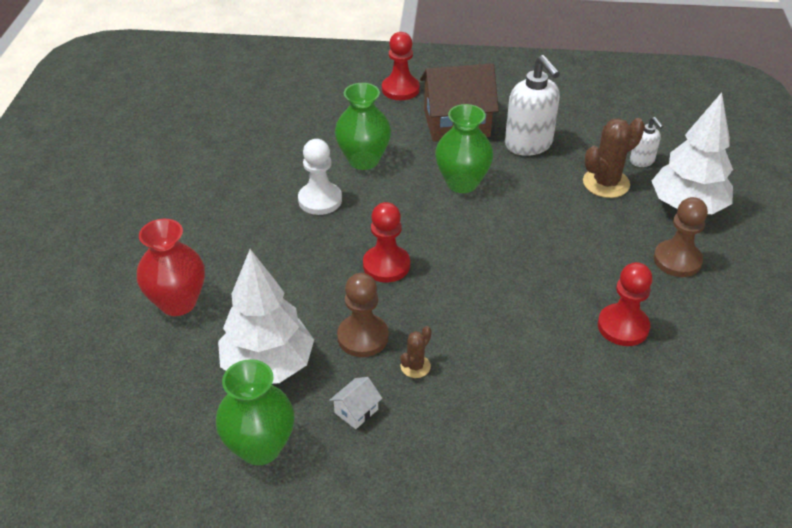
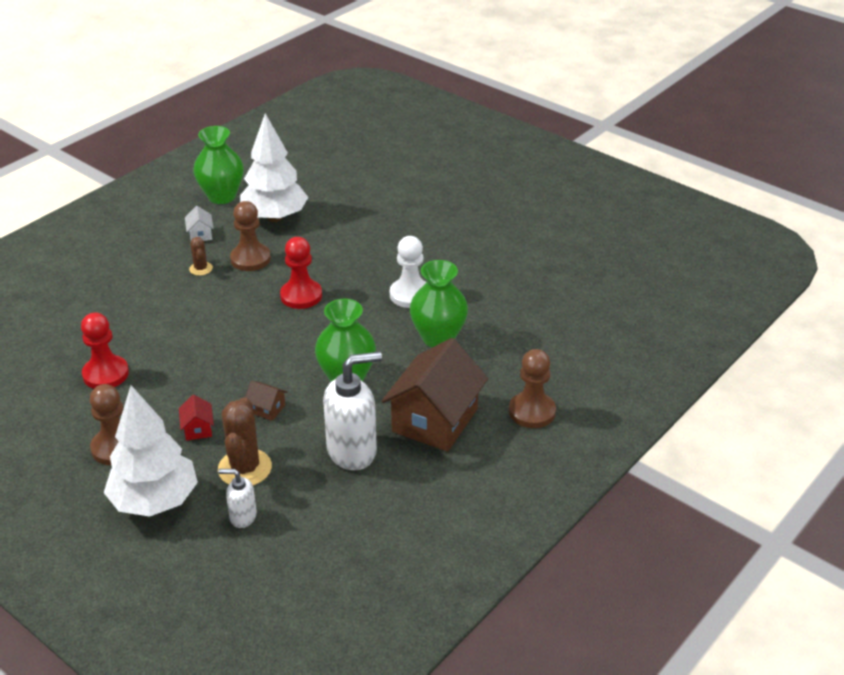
camera: 125 degrees right, 5 degrees down
red vase [137,219,205,316] -> none
red pawn [382,32,420,100] -> brown pawn [509,349,556,428]
white soap dispenser [505,55,560,156] -> white soap dispenser turned 150 degrees clockwise [323,351,382,470]
none -> red house [179,395,214,441]
none -> brown house [245,381,287,421]

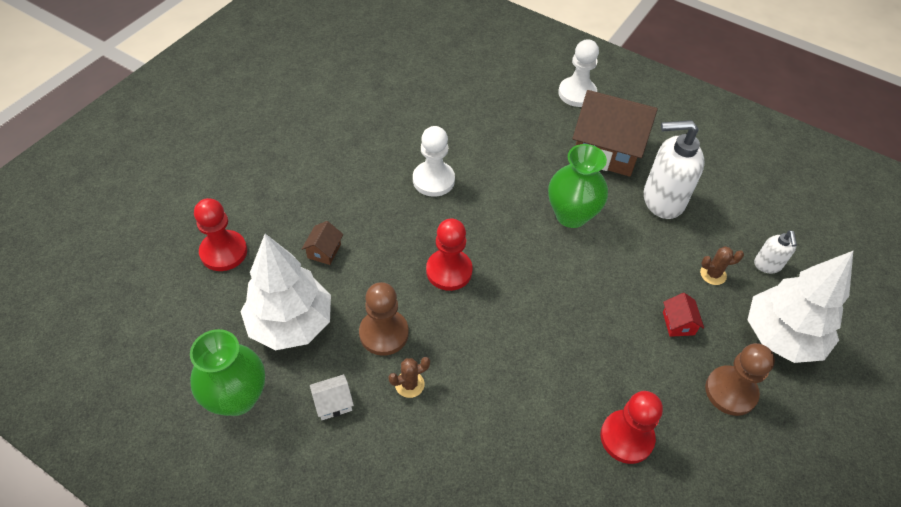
camera: 100 degrees left, 15 degrees up
red house [179,395,214,441] -> red house turned 75 degrees counterclockwise [663,293,704,337]
brown cactus [218,397,272,485] -> brown cactus [700,246,744,285], size x0.53
brown house [245,381,287,421] -> brown house moved to [302,221,343,265]
white soap dispenser [323,351,382,470] -> white soap dispenser turned 60 degrees counterclockwise [644,120,705,219]
green vase [410,260,468,347] -> none
brown pawn [509,349,556,428] -> white pawn [558,39,599,107]
none -> red pawn [194,198,247,271]

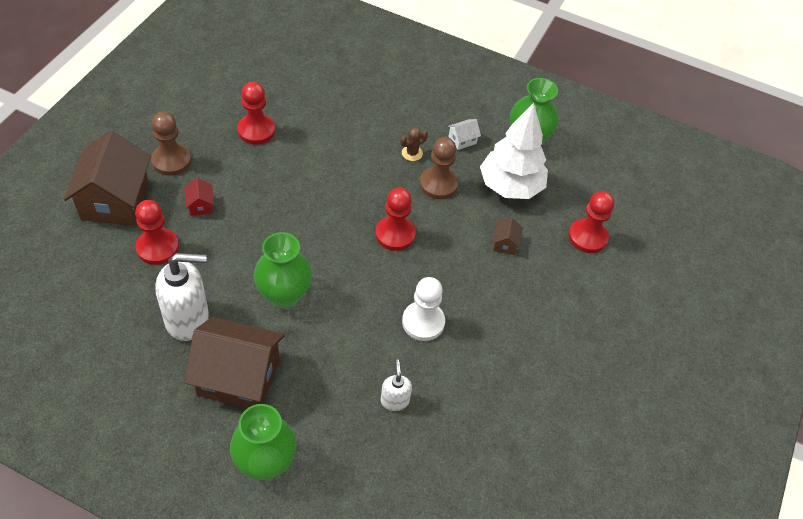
camera: 170 degrees right, 0 degrees up
white pawn [558,39,599,107] -> green vase [230,404,296,480]
brown cactus [700,246,744,285] -> red pawn [135,200,179,265]
white tree [748,251,853,363] -> brown house [64,130,151,226]
white soap dispenser [754,230,797,274] -> white soap dispenser moved to [381,359,412,411]

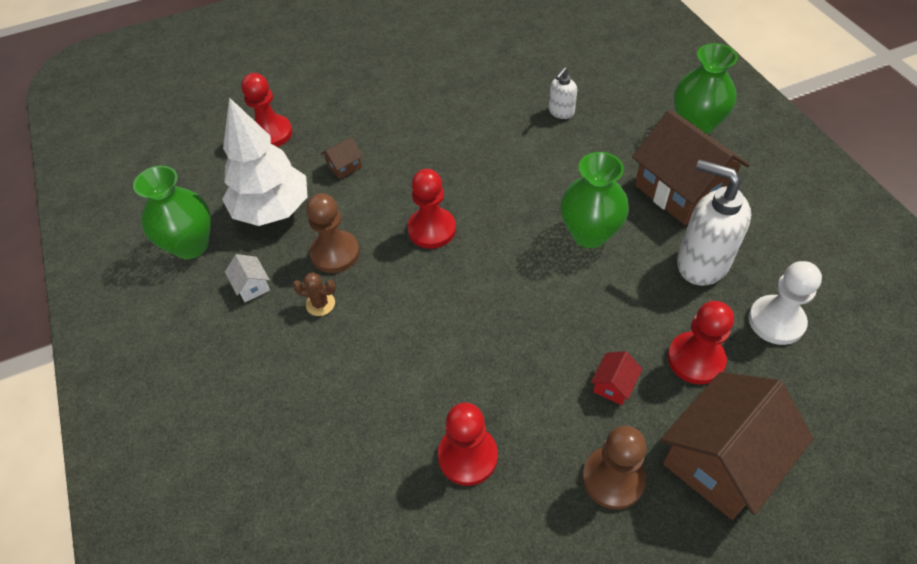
camera: 130 degrees left, 0 degrees up
white pawn [402,277,445,341] -> white pawn moved to [748,261,822,345]
white house [448,119,481,150] -> white house turned 45 degrees clockwise [225,254,270,302]

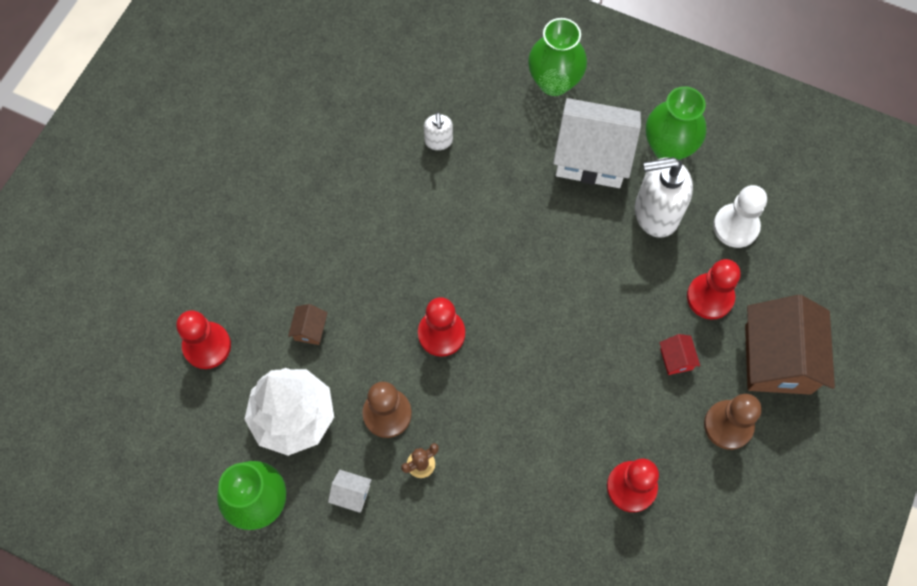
camera: 45 degrees left, 15 degrees up
green vase [561,152,629,248] -> green vase moved to [646,86,706,160]
brown house [632,110,750,225] -> white house [553,98,641,188]

